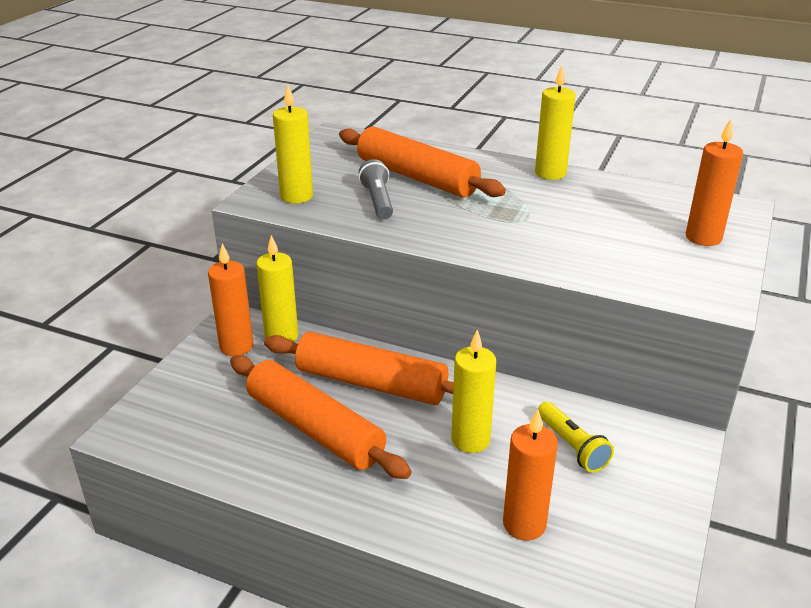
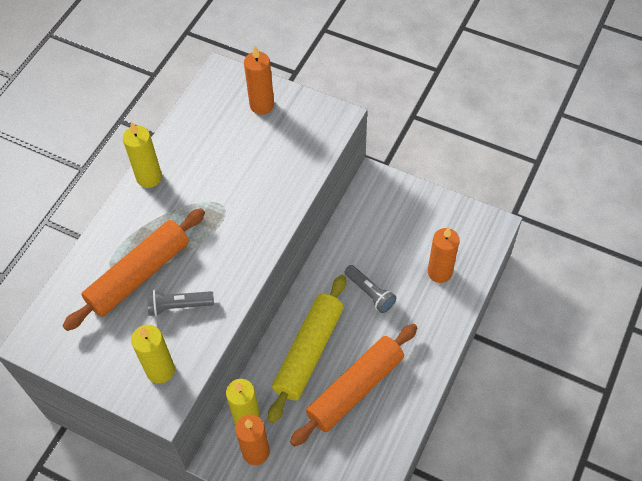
camera: 85 degrees left, 25 degrees up
orange rolling pin [264,332,454,405] -> yellow rolling pin [268,275,346,423]
yellow candle [451,330,496,453] -> grey flashlight [344,265,396,313]
yellow flashlight [538,402,614,473] -> none

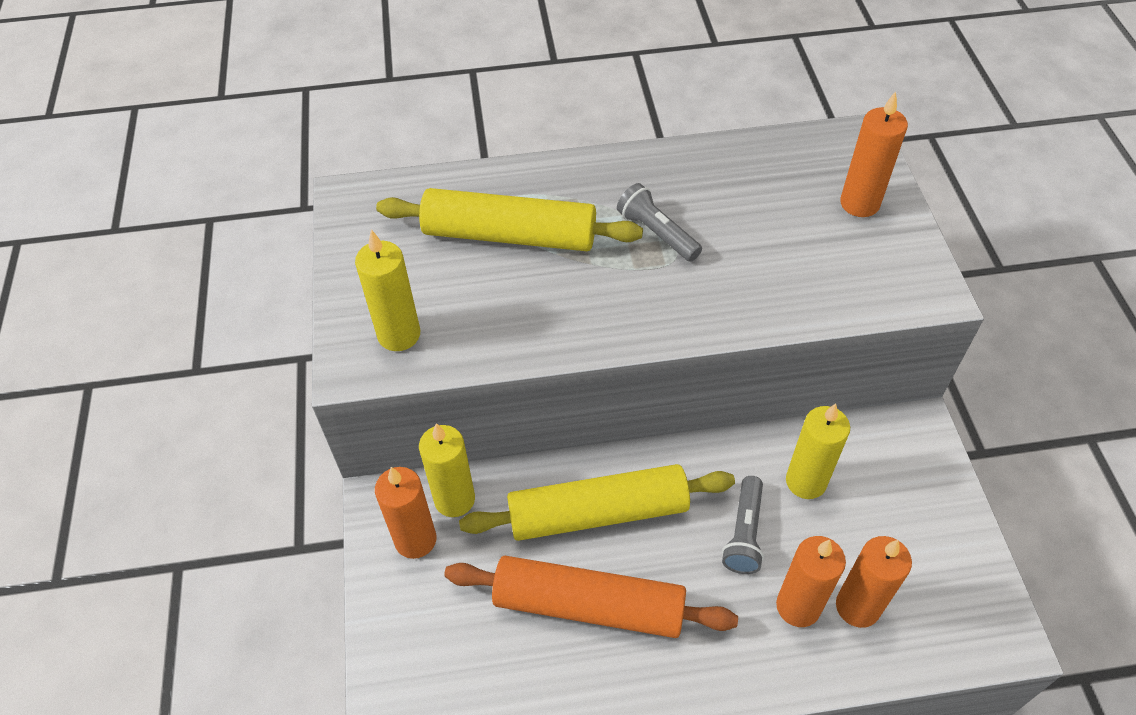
camera: 55 degrees right, 5 degrees down
orange rolling pin [63,208,205,331] -> yellow rolling pin [376,188,643,251]
yellow candle [123,122,162,188] -> yellow candle moved to [786,403,850,499]
grey flashlight [147,289,214,316] -> grey flashlight moved to [617,183,702,262]
none -> orange candle [776,536,846,627]

